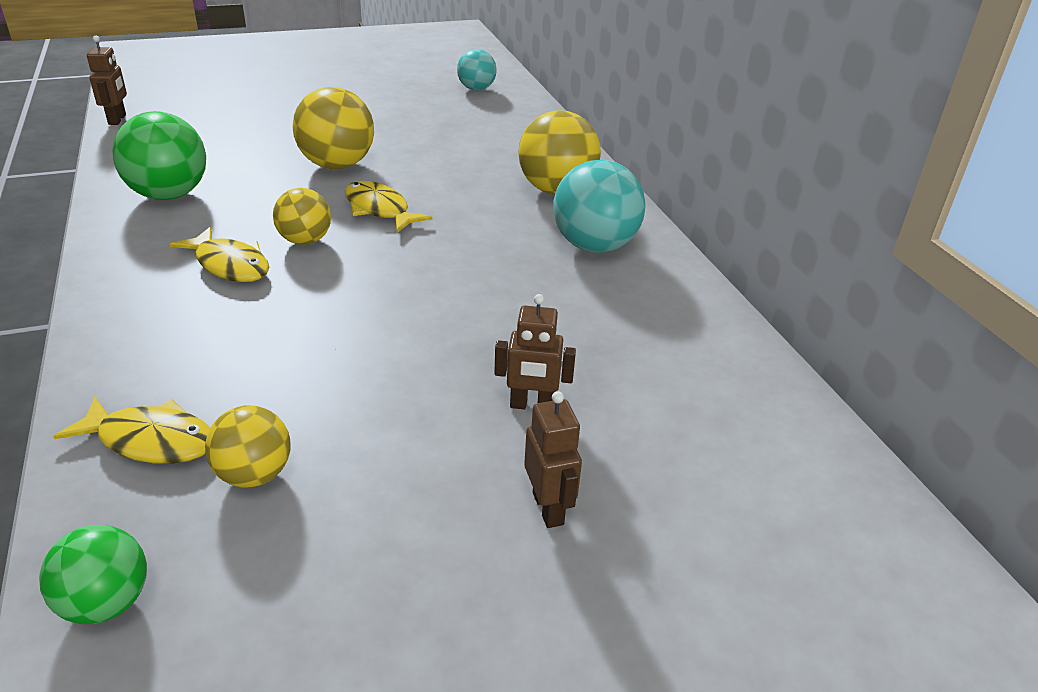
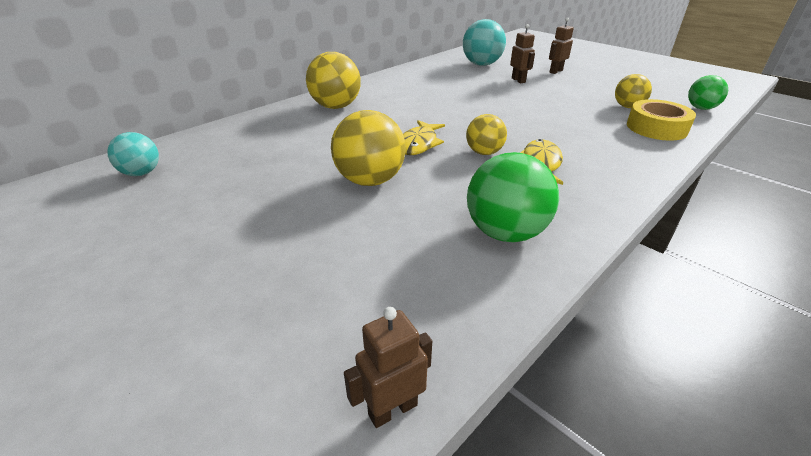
camera: 115 degrees left, 0 degrees up
yellow fish [53,397,210,464] -> yellow tape [627,99,696,141]
turquoise ball [554,160,646,253] -> turquoise ball moved to [463,19,506,66]

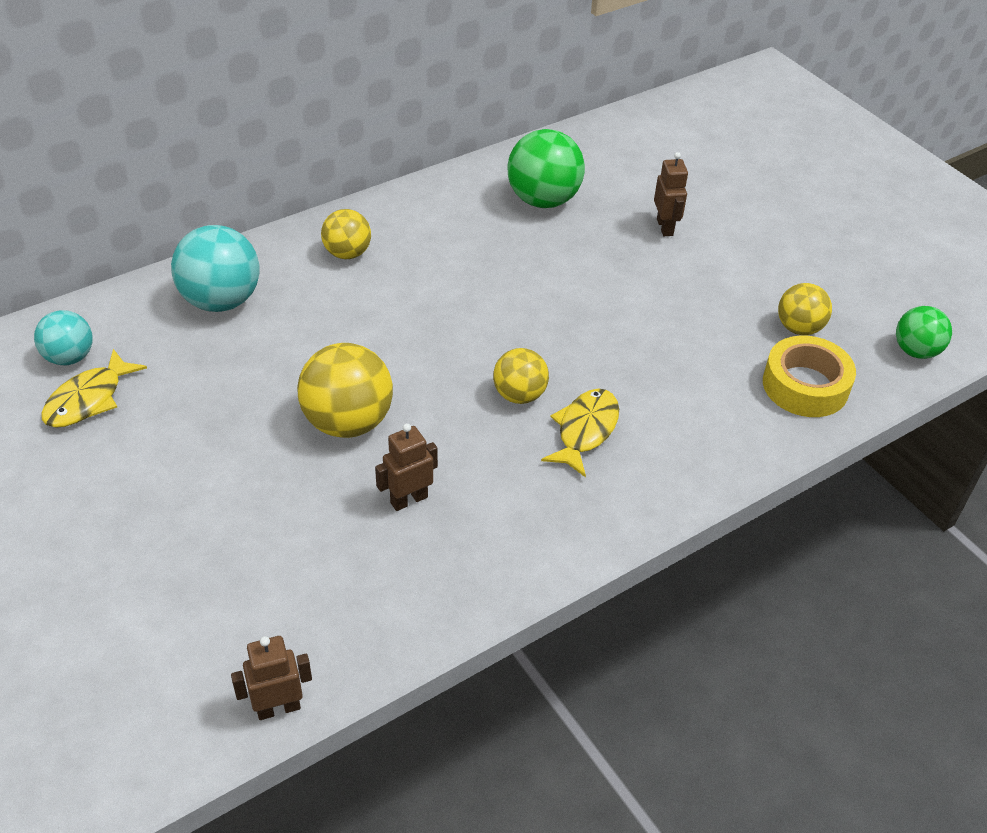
camera: 10 degrees right, 10 degrees up
yellow ball [306,52,361,109] -> yellow ball [321,209,371,259], size x0.61
yellow fish [403,120,445,155] -> yellow fish moved to [41,349,147,428]
turquoise ball [463,19,506,66] -> turquoise ball moved to [171,225,259,312]
green ball [467,152,559,242] -> green ball moved to [507,129,585,208]
brown robot [549,17,574,74] -> brown robot moved to [375,423,438,511]

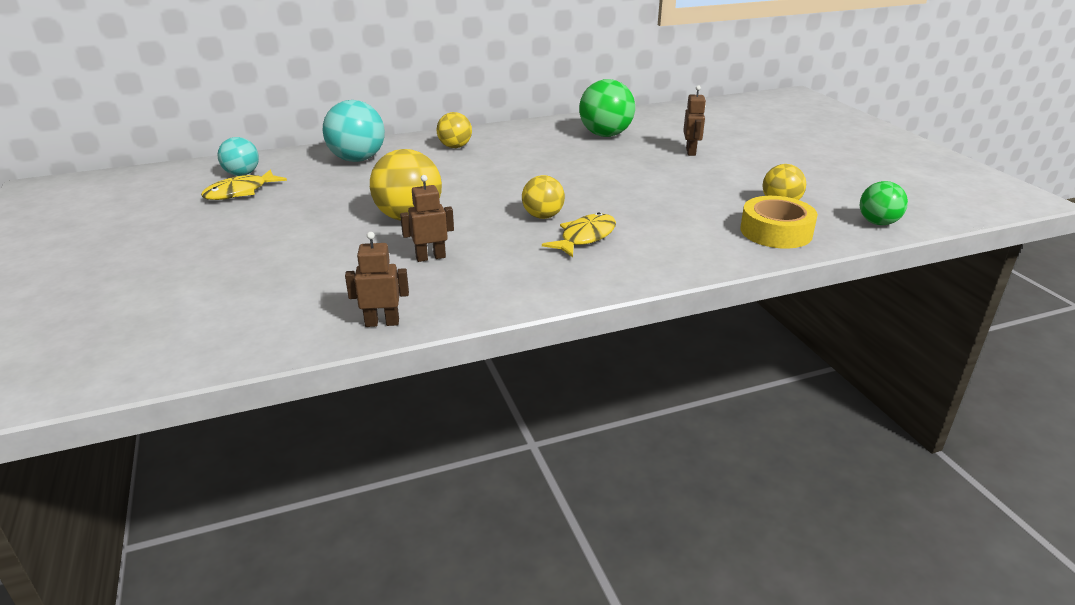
camera: 15 degrees right, 15 degrees down
brown robot [231,636,312,720] -> brown robot moved to [345,232,409,327]

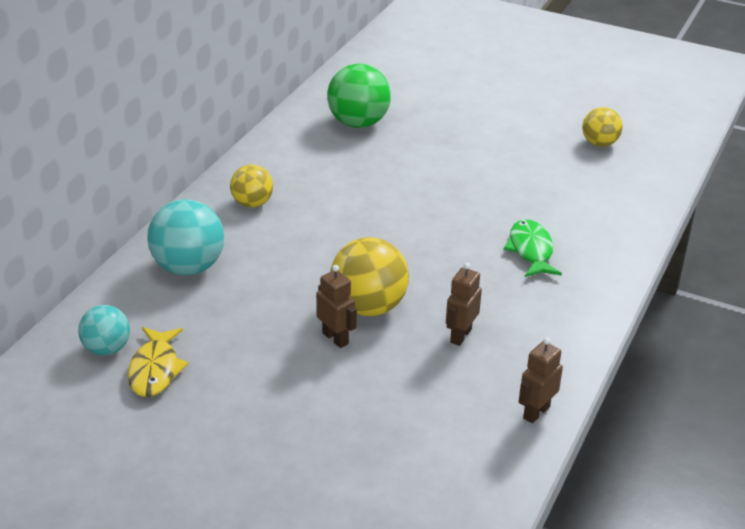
camera: 45 degrees left, 5 degrees up
yellow ball [522,175,565,219] -> none
yellow fish [542,212,616,257] -> green fish [504,219,562,277]
brown robot [683,85,706,156] -> brown robot moved to [316,265,357,348]
yellow tape [740,196,818,249] -> none
green ball [860,181,908,225] -> none

